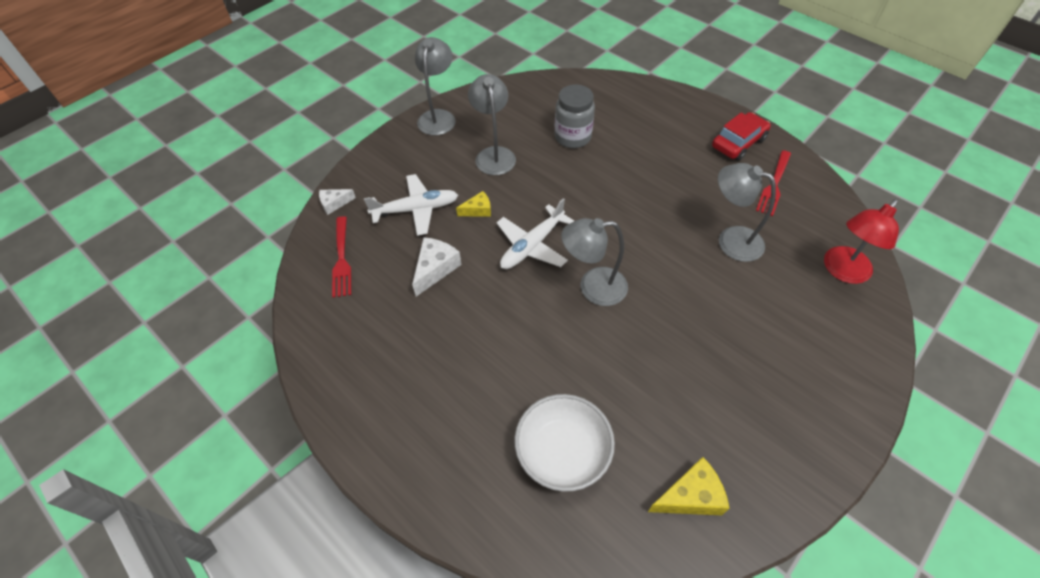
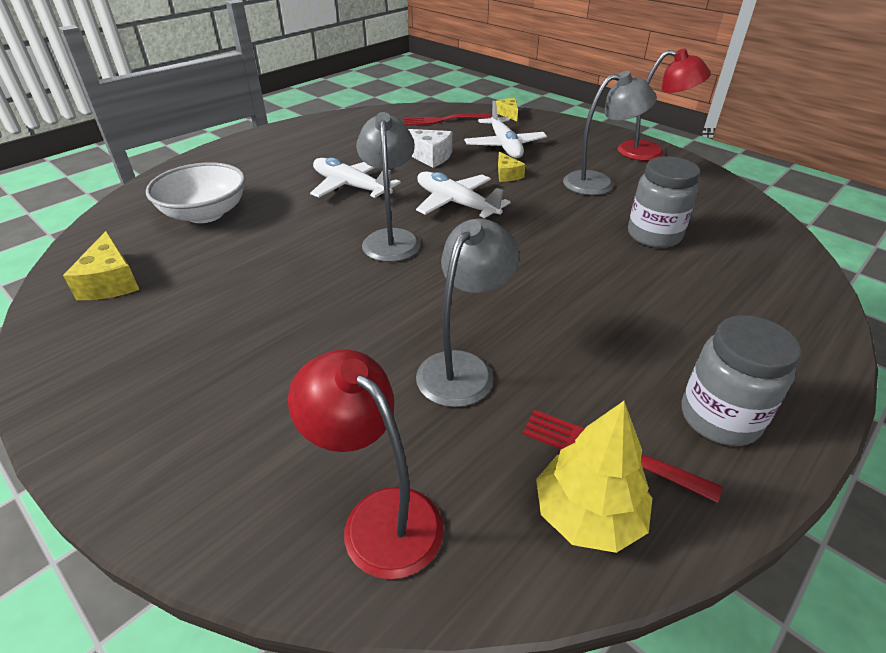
camera: 90 degrees right, 15 degrees down
white cheese [319,189,356,215] -> yellow cheese [495,98,518,121]
grey lamp [415,37,456,135] -> red lamp [618,49,711,161]
red car [712,112,771,161] -> grey jar [682,315,801,446]
none -> white plane [310,157,401,198]
none -> yellow tree [536,401,653,553]

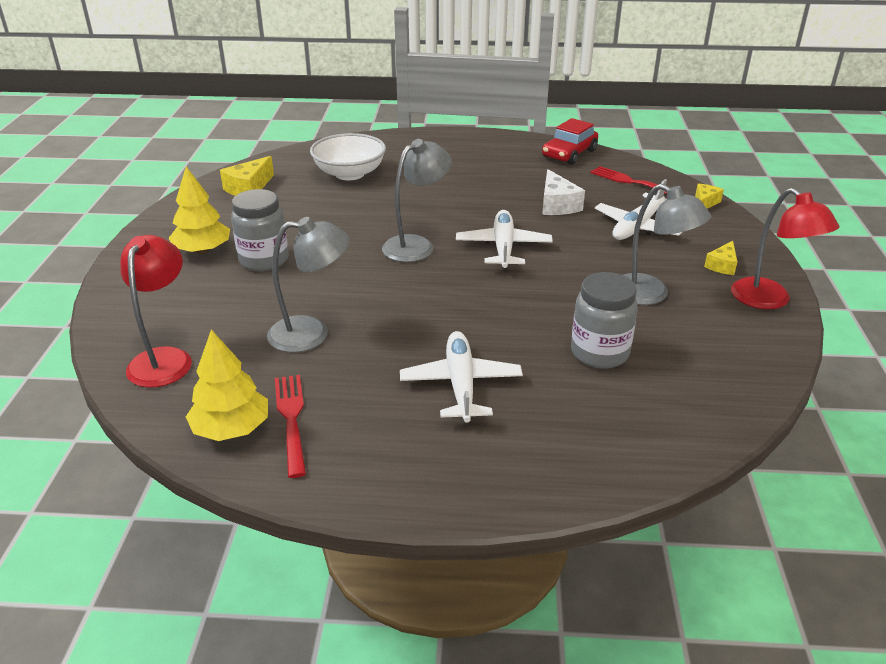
camera: 50 degrees right, 5 degrees down
white plane [310,157,401,198] -> white plane moved to [400,331,523,422]
yellow cheese [498,152,526,182] -> yellow cheese moved to [704,241,737,275]
grey jar [682,315,801,446] -> grey jar moved to [231,189,288,271]
none -> yellow tree [169,167,230,254]
none -> red car [542,118,598,165]

